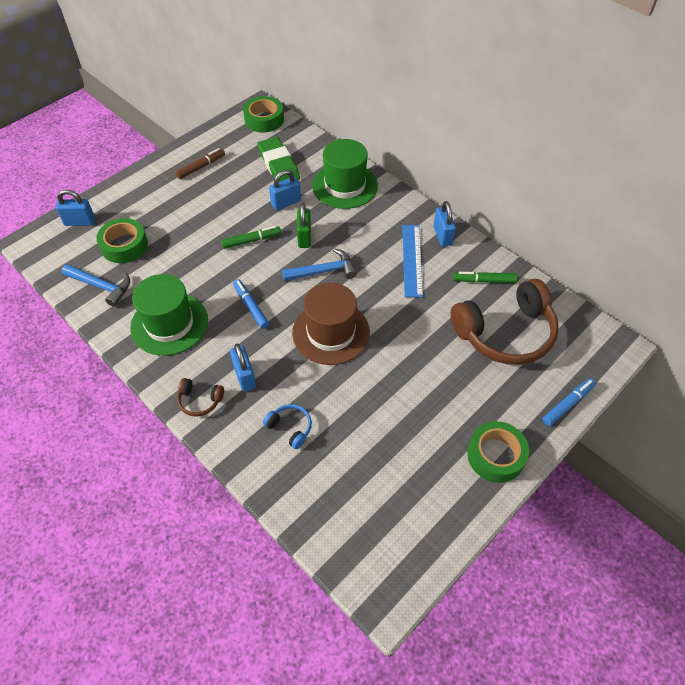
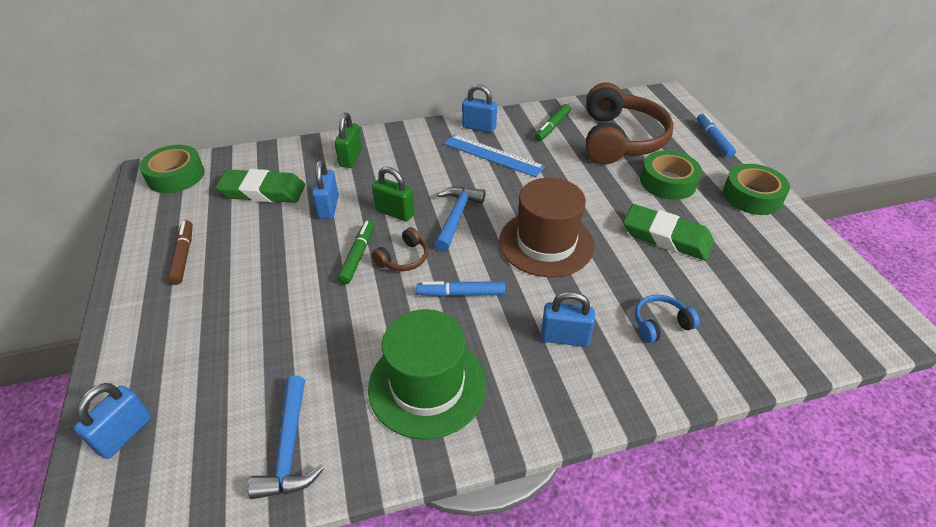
camera: 60 degrees left, 10 degrees down
blue hammer [62,264,130,307] -> blue hammer turned 120 degrees clockwise [248,375,324,499]
green tape [96,218,148,263] -> green tape moved to [640,151,702,200]
brown headphones [177,378,224,417] -> brown headphones moved to [372,227,428,271]
green hat [312,139,378,209] -> green padlock [334,112,362,168]
none -> green eraser [623,204,714,261]

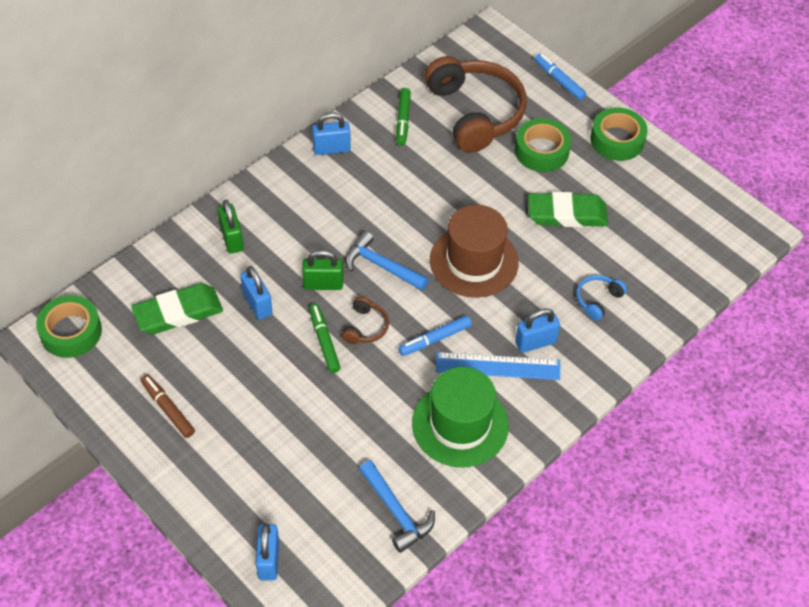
camera: 30 degrees left, 10 degrees up
blue hammer [434,187,486,252] -> blue hammer turned 45 degrees counterclockwise [345,231,429,291]
blue ruler [444,134,545,177] -> blue ruler moved to [436,352,560,380]

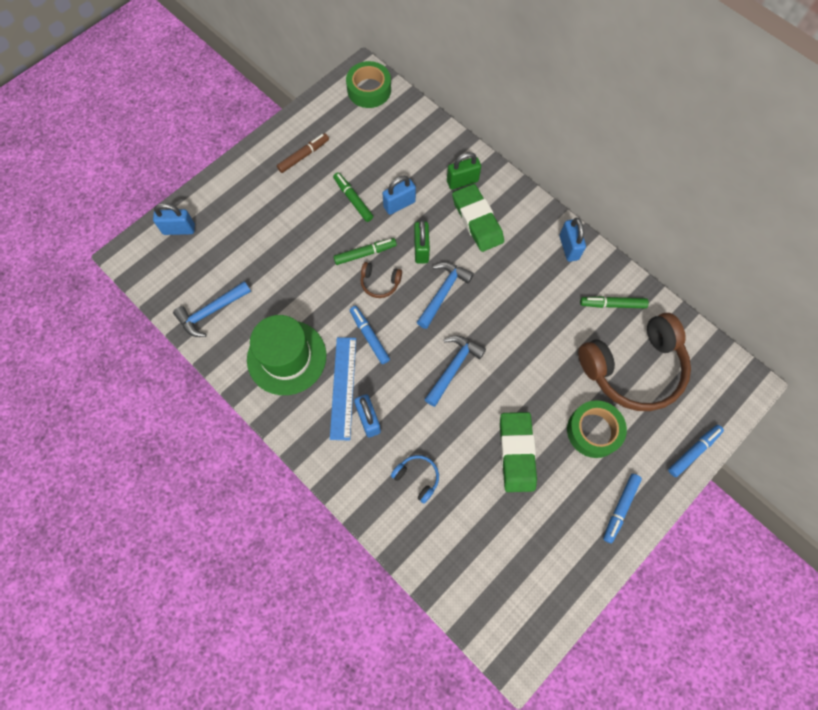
camera: 90 degrees right, 15 degrees up
green eraser [131,283,223,334] -> green eraser moved to [452,184,504,252]
brown hat [430,205,519,298] -> blue hammer [424,335,486,407]
green tape [590,107,648,161] -> blue marker [603,474,642,543]
none -> green marker [333,172,373,222]

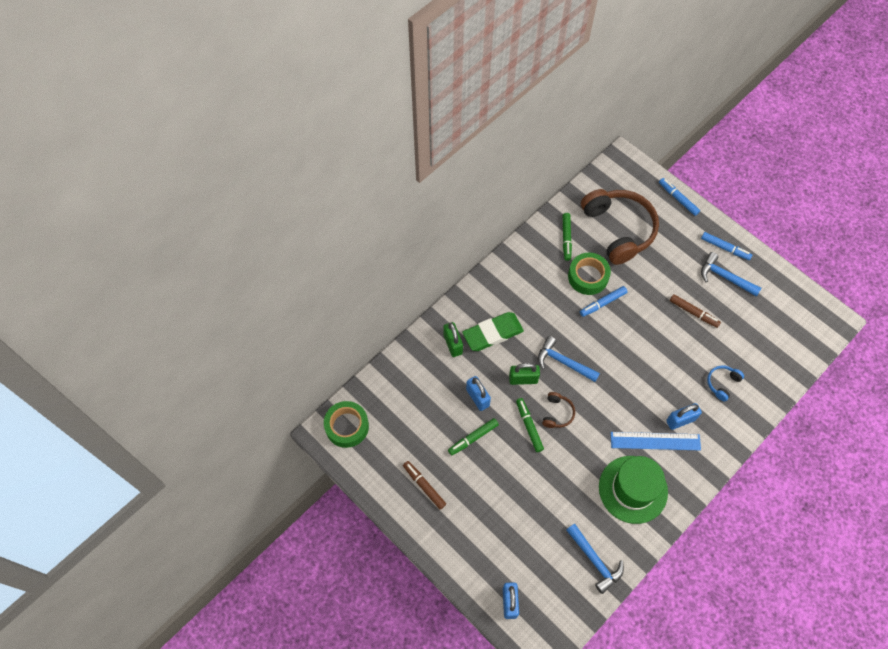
camera: 90 degrees left, 5 degrees down
blue marker [350,306,390,364] -> blue marker moved to [580,286,628,317]
blue hammer [424,335,486,407] -> blue hammer moved to [701,252,761,296]
green eraser [500,412,537,492] -> brown marker [670,294,721,328]
blue padlock [559,218,586,262] -> none
green tape [567,400,627,458] -> green tape moved to [568,253,611,295]

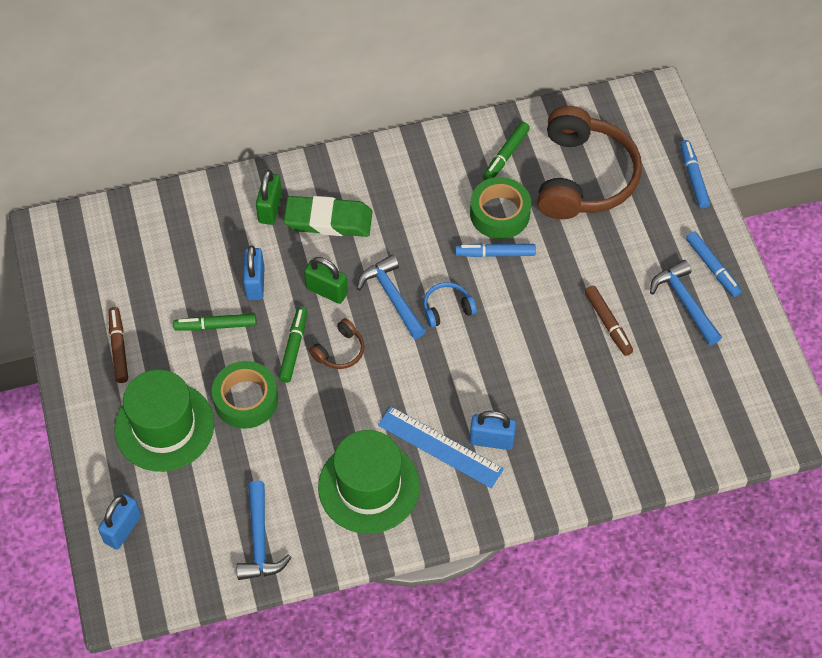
camera: 30 degrees right, 5 degrees down
green tape [324,401,369,448] -> green tape moved to [212,361,278,429]
blue headphones [707,365,744,401] -> blue headphones moved to [423,282,477,328]
none -> green hat [114,369,214,472]

